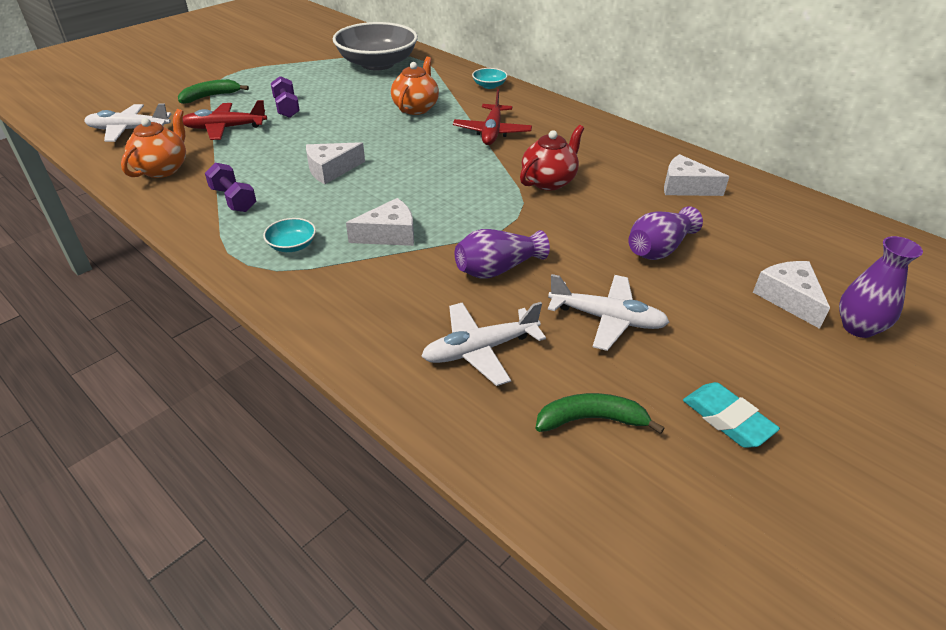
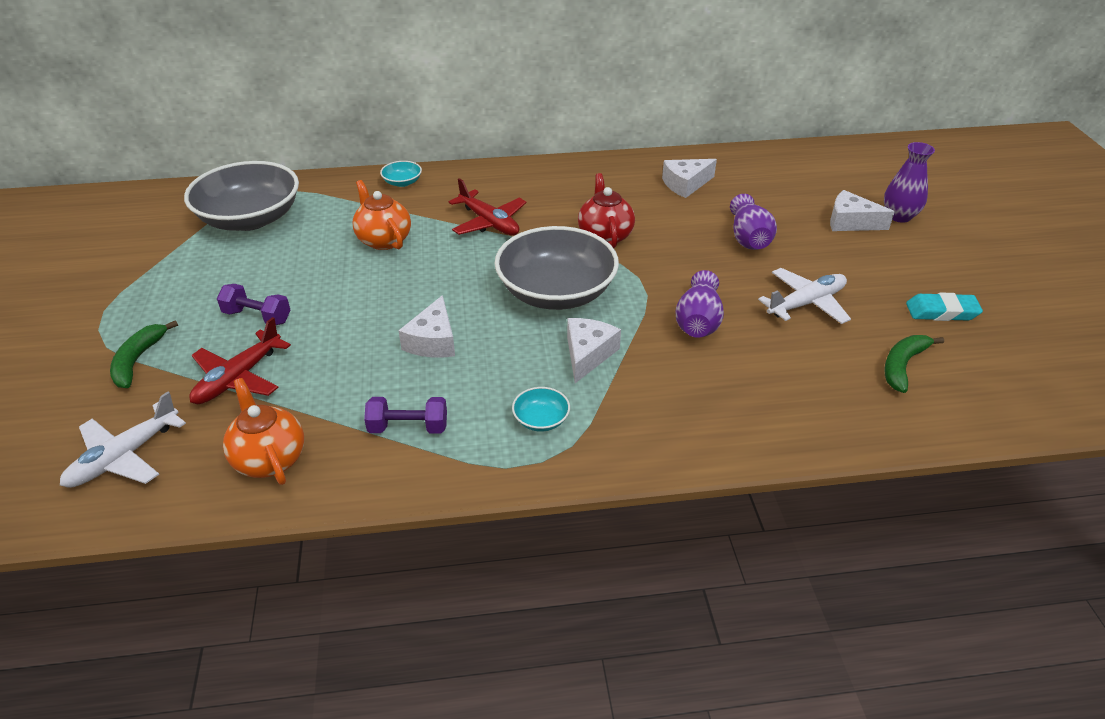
camera: 50 degrees left, 0 degrees up
white plane [421,302,546,386] -> none
none -> grey bowl [495,226,619,310]

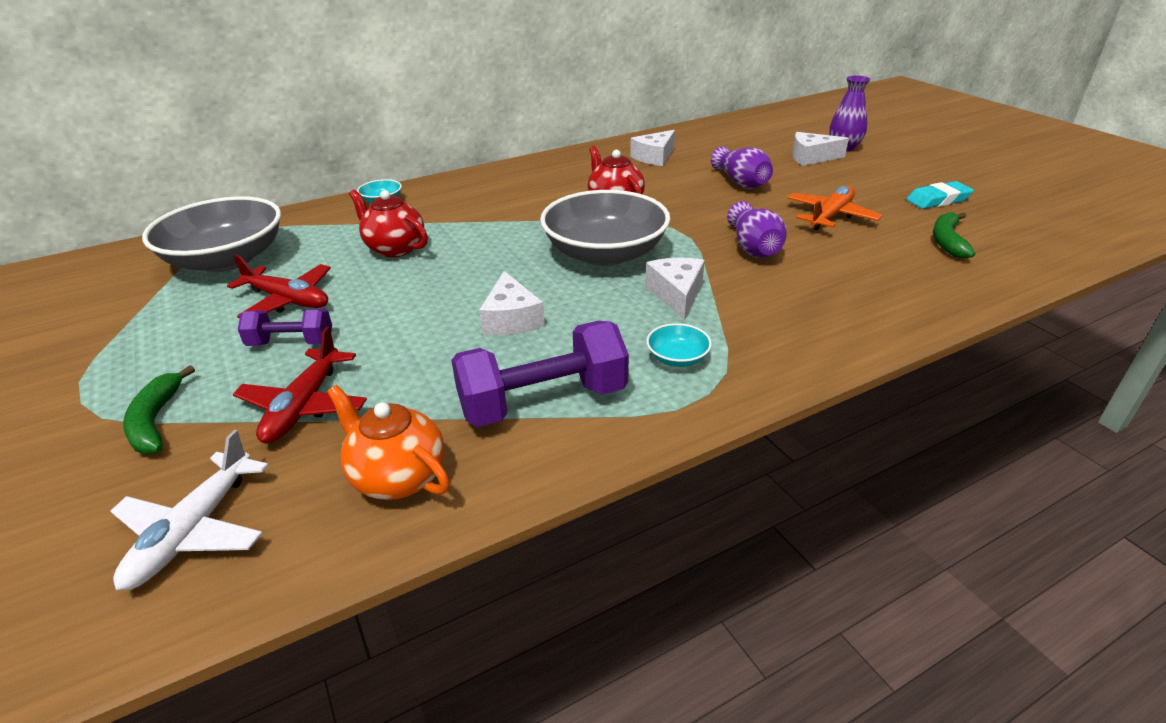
camera: 20 degrees left, 5 degrees down
orange teapot [352,180,411,250] -> red teapot [349,189,428,257]
purple dumbbell [364,397,447,434] -> purple dumbbell [451,321,629,427], size x1.77
red plane [448,178,526,235] -> red plane moved to [227,255,331,318]
white plane [758,268,851,324] -> orange plane [787,186,882,230]

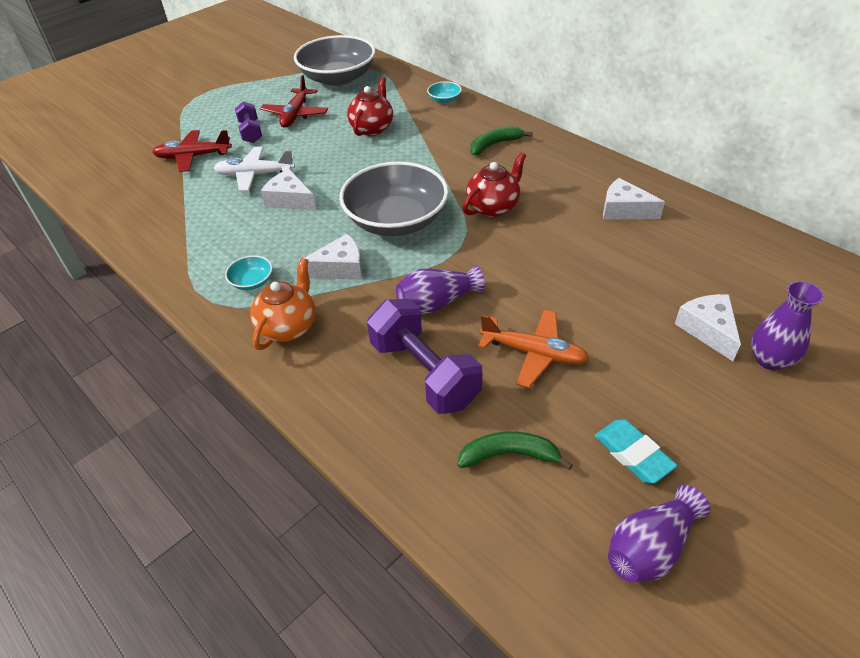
camera: 75 degrees right, 10 degrees up
white plane [110,430,269,590] -> white plane moved to [214,146,295,191]
green banana [123,365,195,454] -> green banana moved to [470,126,533,155]
orange teapot [327,385,450,500] -> orange teapot moved to [250,258,315,350]
purple dumbbell [451,321,629,427] -> purple dumbbell moved to [367,299,482,414]
white cheese [479,271,545,335] -> white cheese turned 60 degrees clockwise [261,169,316,210]
purple vase [711,146,773,189] -> purple vase moved to [608,485,710,583]

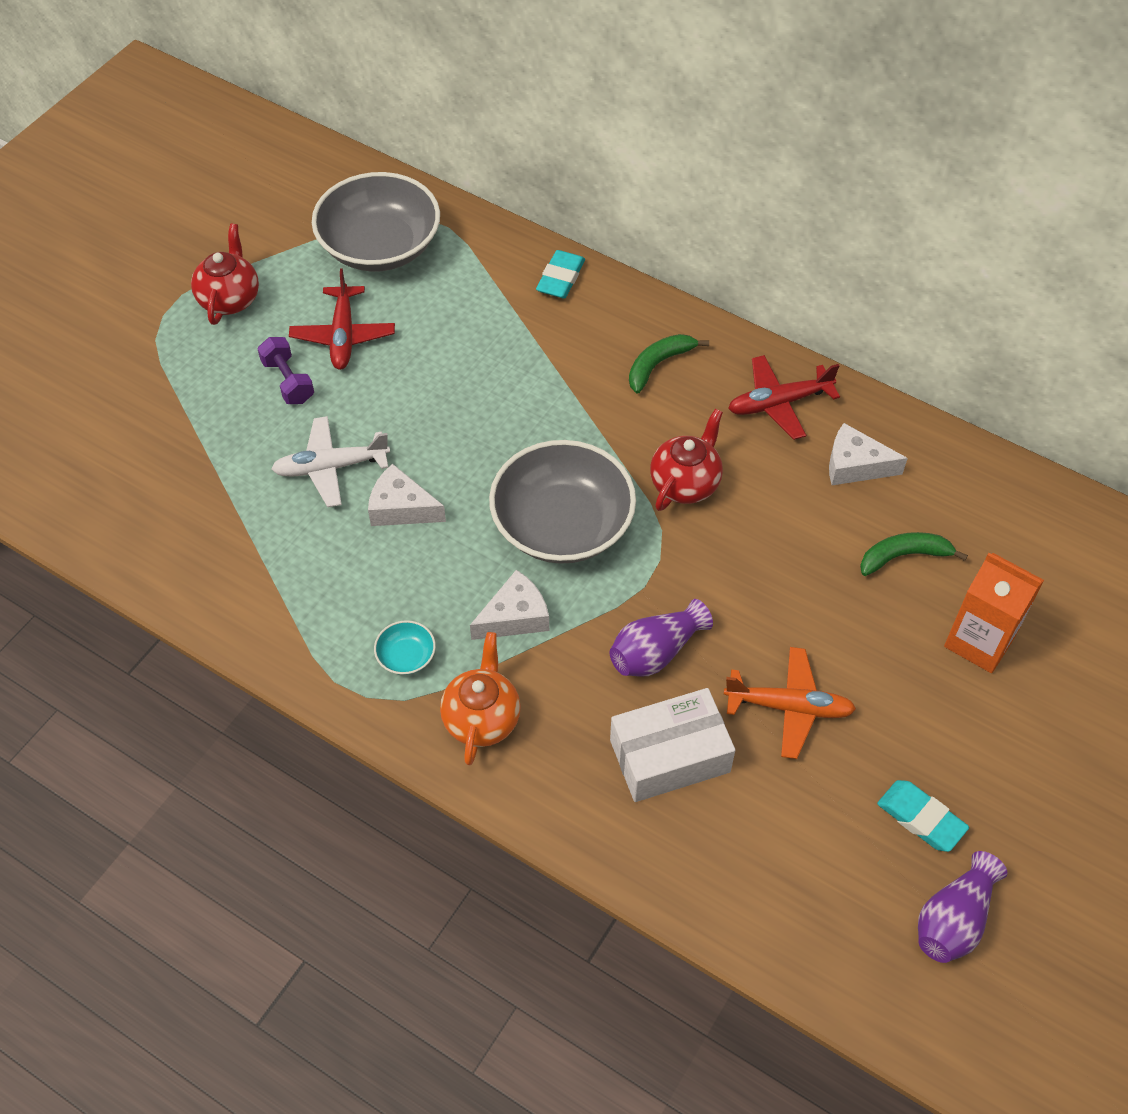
camera: 15 degrees left, 10 degrees up
red plane [152,130,232,172] -> red plane moved to [728,355,840,440]
red teapot [347,77,393,136] -> red teapot moved to [191,224,259,325]
purple dumbbell [367,299,482,414] -> white box [610,688,735,802]
turquoise bowl [427,81,462,103] -> turquoise eraser [536,250,585,298]
green banana [457,432,573,470] -> green banana moved to [860,532,968,576]
white cheese [675,294,741,361] -> orange carton [944,553,1044,673]
purple vase [751,281,824,371] -> none

